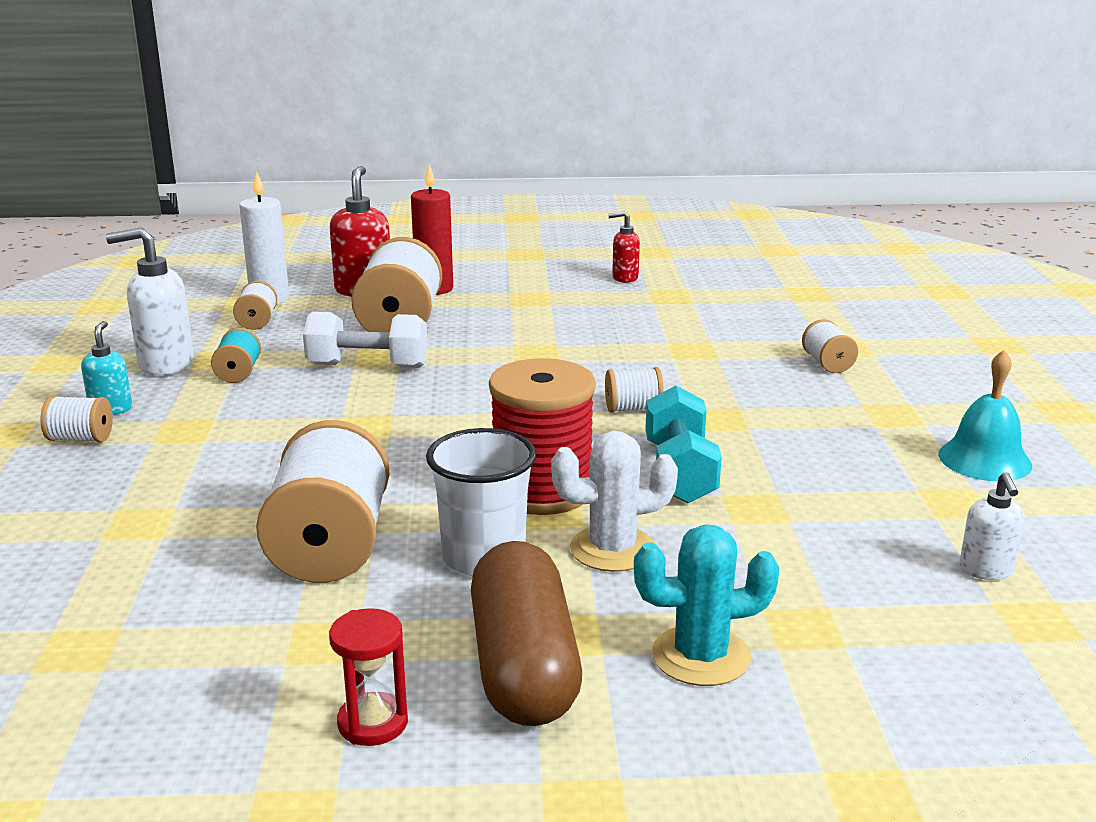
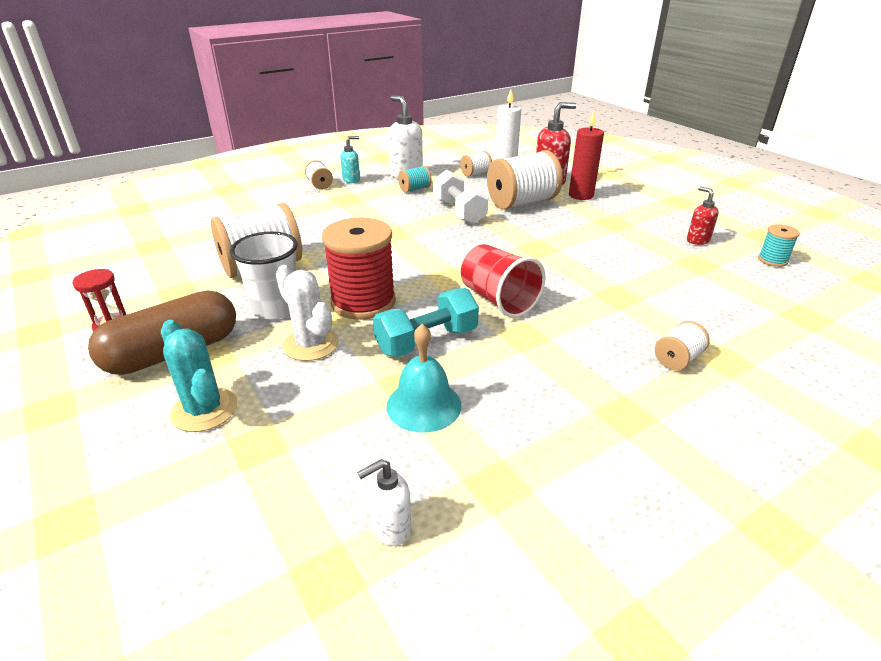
camera: 60 degrees right, 10 degrees up
white spool [605,367,664,413] -> red cup [461,244,546,318]
turquoise bell [938,350,1032,481] -> turquoise bell moved to [386,324,461,433]
none -> turquoise spool [758,224,800,267]

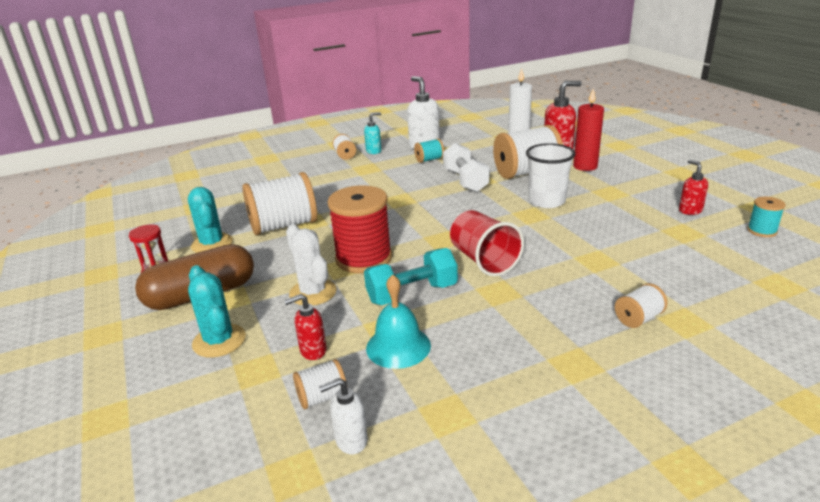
camera: 10 degrees right, 5 degrees down
white cup [230,231,298,319] -> white cup moved to [526,143,575,208]
white spool [460,151,492,177] -> white spool moved to [293,359,346,409]
none -> turquoise cactus [188,187,233,253]
none -> red soap dispenser [284,294,327,360]

